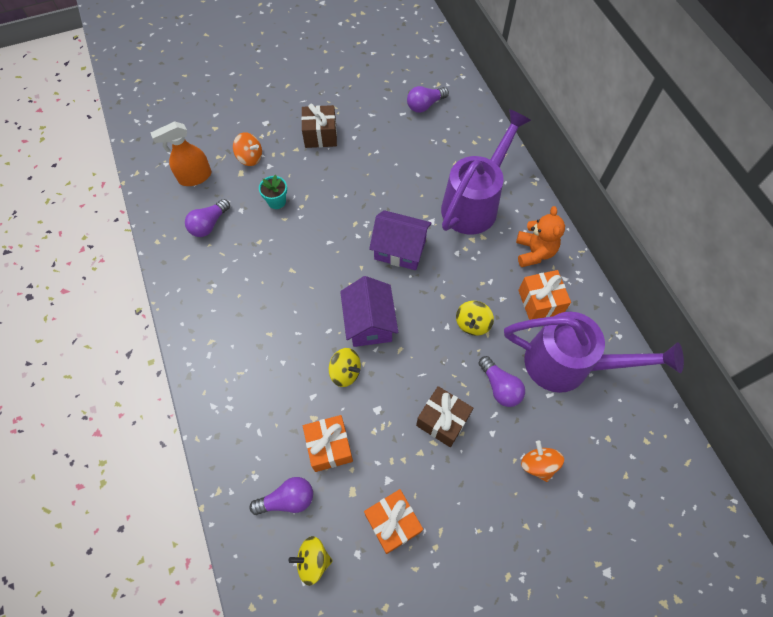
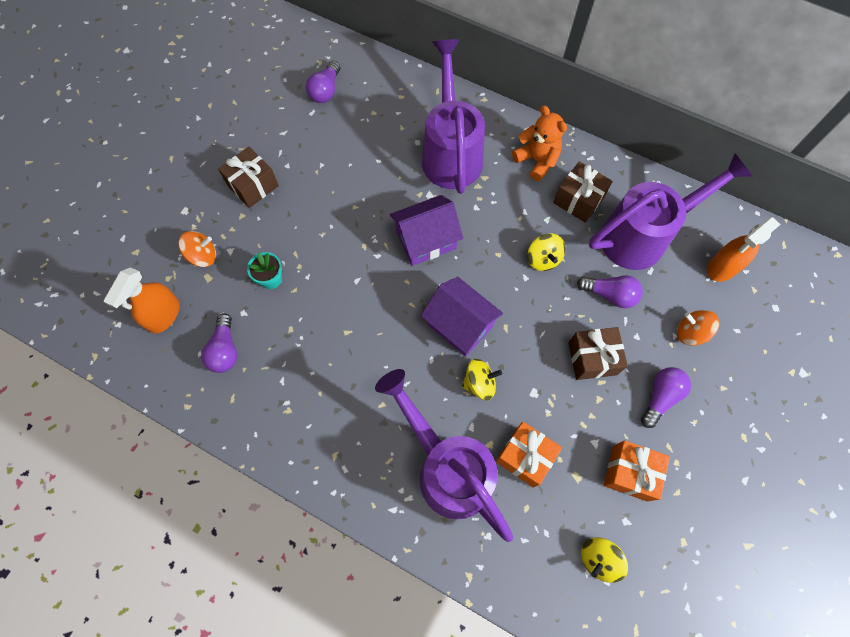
camera: 40 degrees left, 5 degrees up
purple light bulb [249,477,313,515] -> purple light bulb moved to [641,367,691,428]
orange gift [518,270,571,320] -> brown gift [553,161,613,223]
none -> purple watering can [375,369,513,542]
none -> orange spray bottle [707,217,781,282]

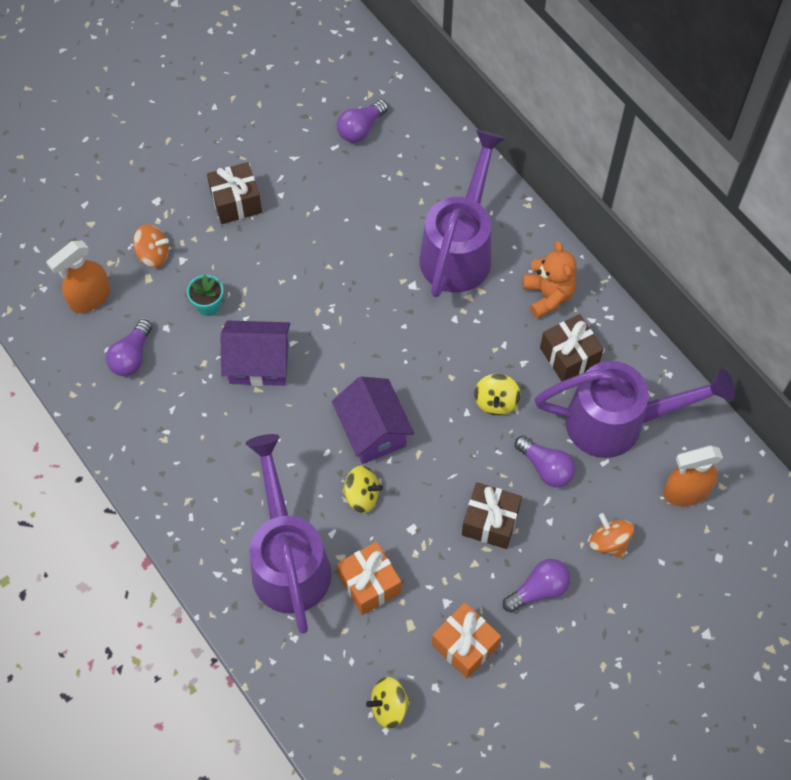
camera: 25 degrees right, 5 degrees down
purple house [390,195,463,266] -> purple house moved to [220,320,290,386]

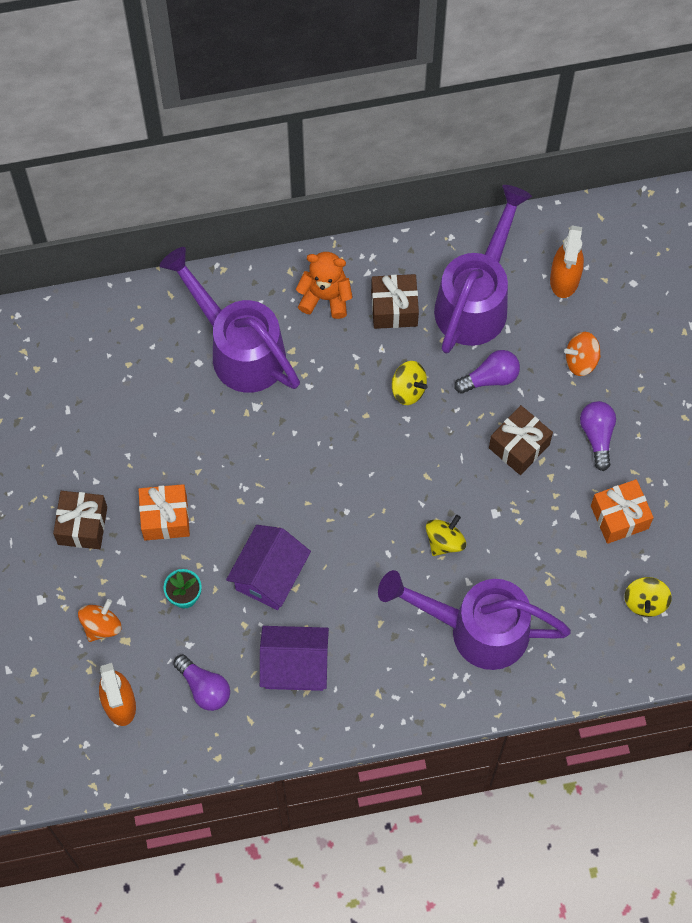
camera: 65 degrees left, 5 degrees up
purple house [332,377,414,464] -> purple house moved to [260,626,329,691]
purple light bulb [337,99,388,143] -> none
orange gift [337,542,401,615] -> orange gift moved to [138,484,190,541]

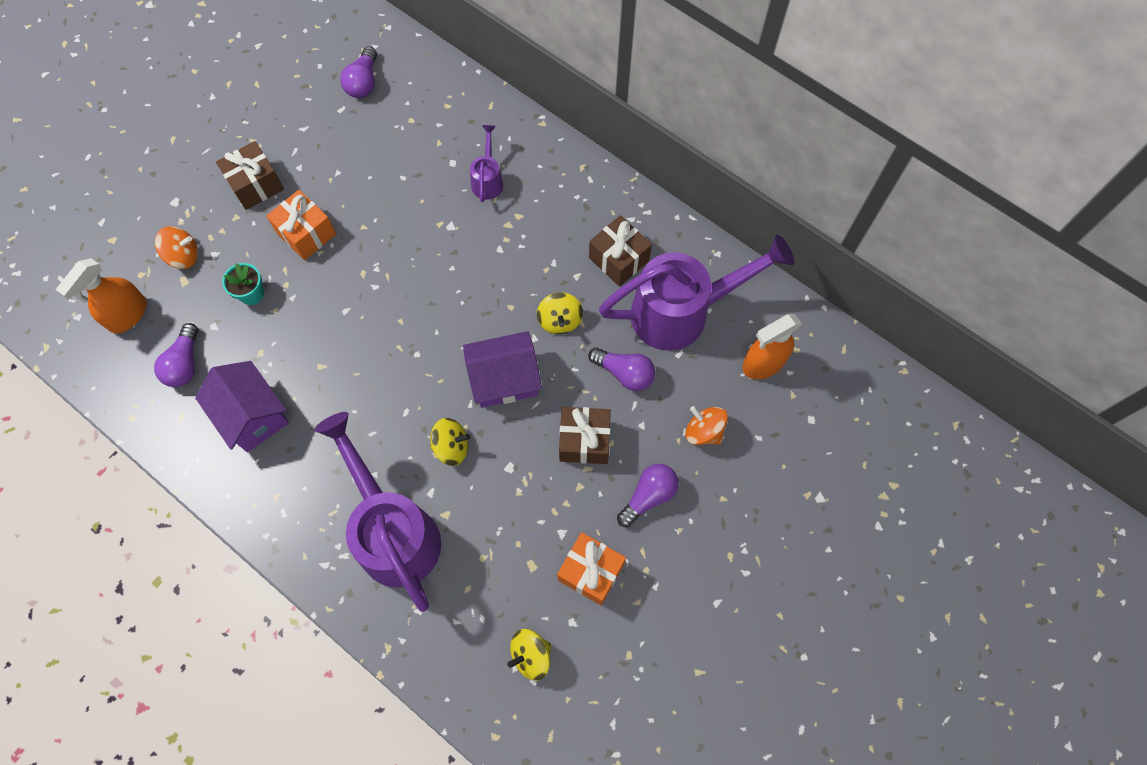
camera: 50 degrees right, 0 degrees up
purple watering can [160,247,300,393] -> purple watering can [470,125,503,202], size x0.45
purple house [226,525,311,610] -> purple house moved to [463,331,542,408]
orange teddy bear [296,252,353,319] -> none
none -> purple light bulb [340,46,377,98]

